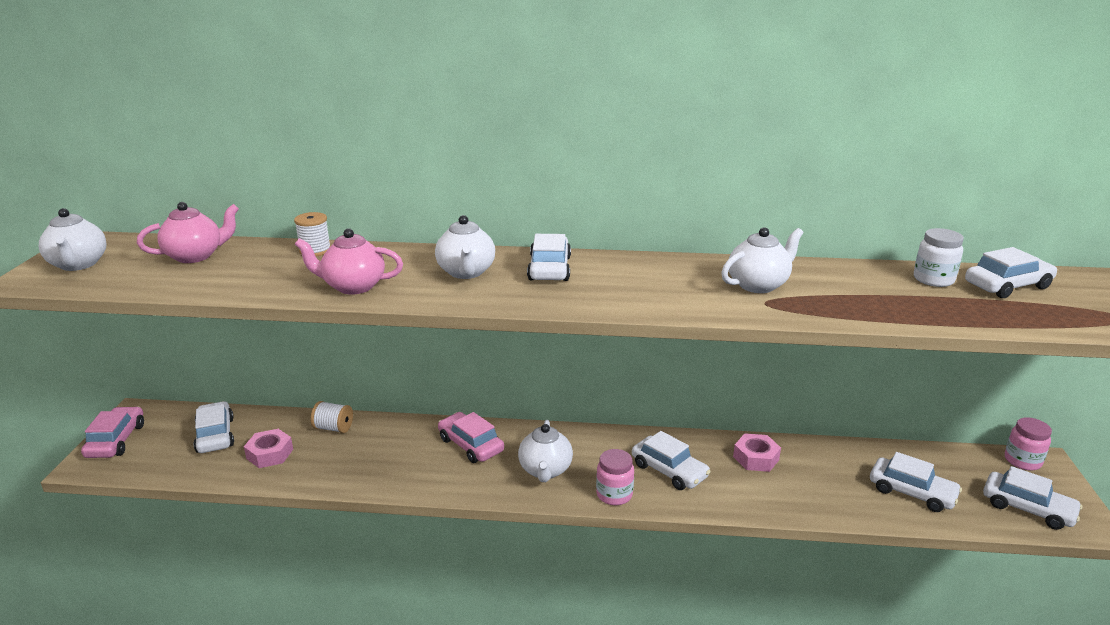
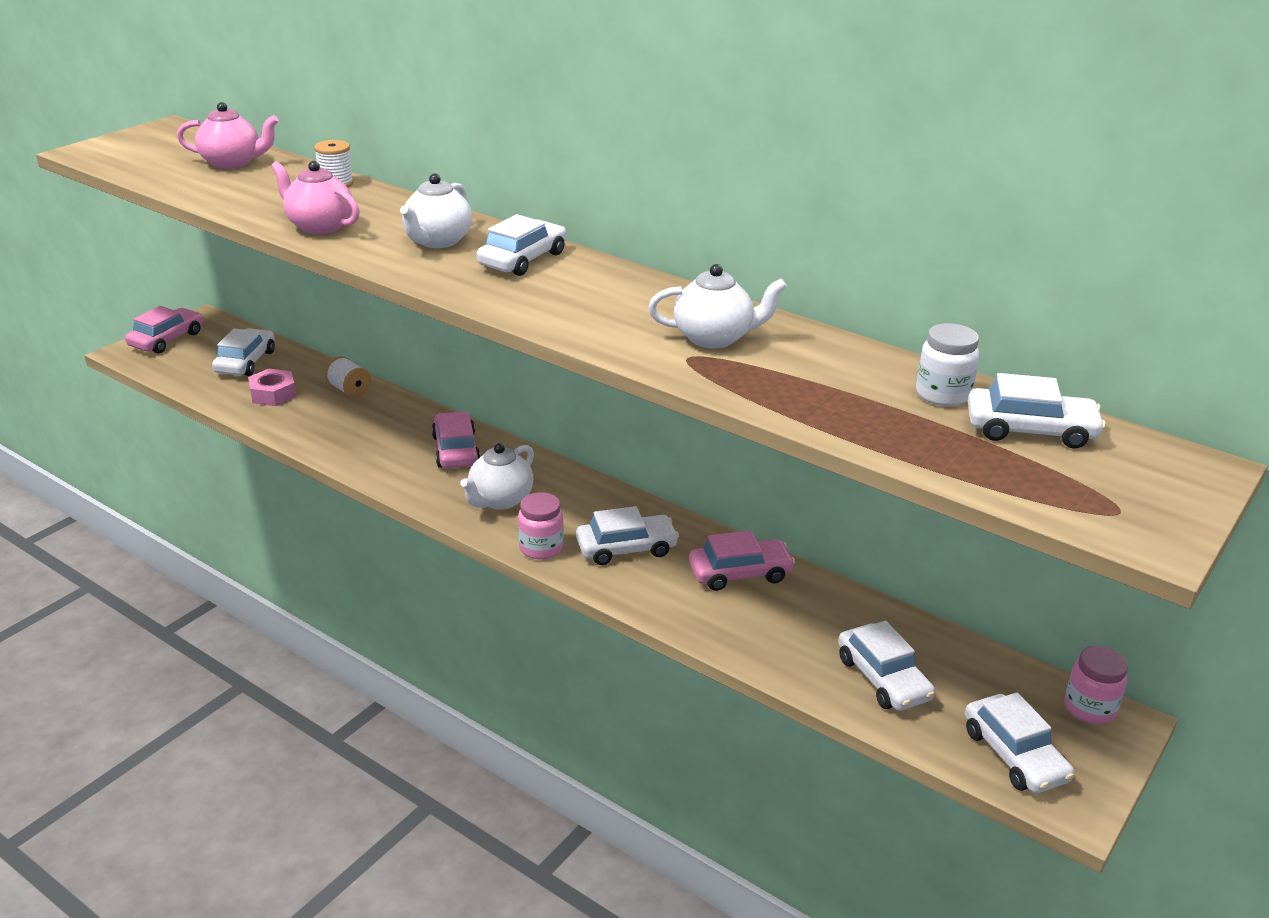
camera: 30 degrees right, 5 degrees up
white teapot [39,208,106,271] -> none
white car [632,431,711,490] -> white car turned 90 degrees counterclockwise [576,506,679,565]
pink nut [733,433,781,472] -> pink car [689,530,795,591]

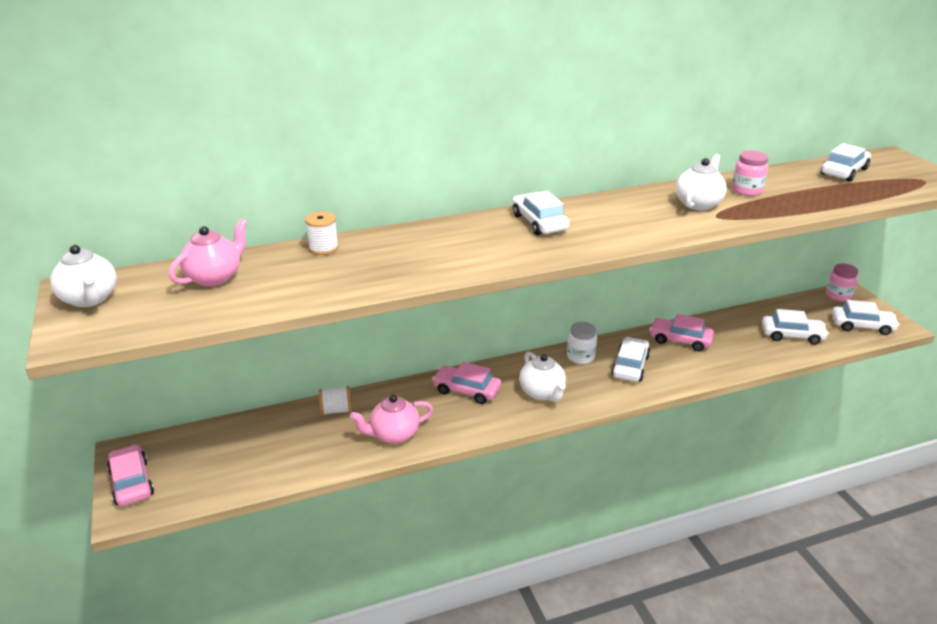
camera: 55 degrees left, 0 degrees up
white car [212,328,275,376] -> none
pink nut [248,369,296,406] -> none
pink teapot [271,161,360,235] -> pink teapot moved to [350,395,433,444]
white teapot [400,173,472,248] -> white teapot moved to [50,245,117,307]
pink jar [518,492,564,559] -> pink jar moved to [732,150,768,196]
pink car [689,530,795,591] -> pink car turned 90 degrees counterclockwise [649,314,714,351]
white jar [916,323,979,407] -> white jar moved to [567,322,597,364]

